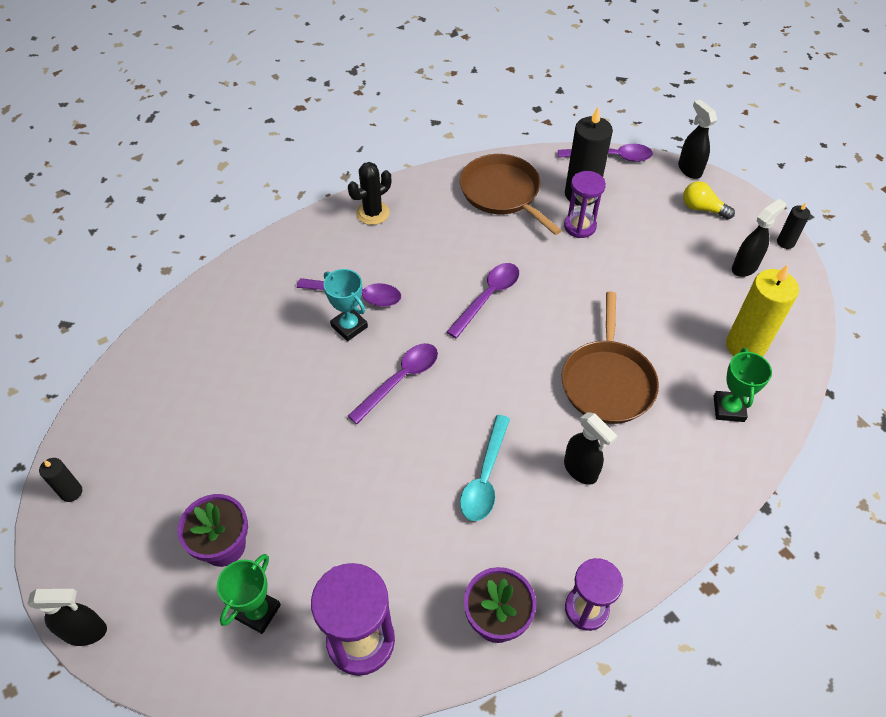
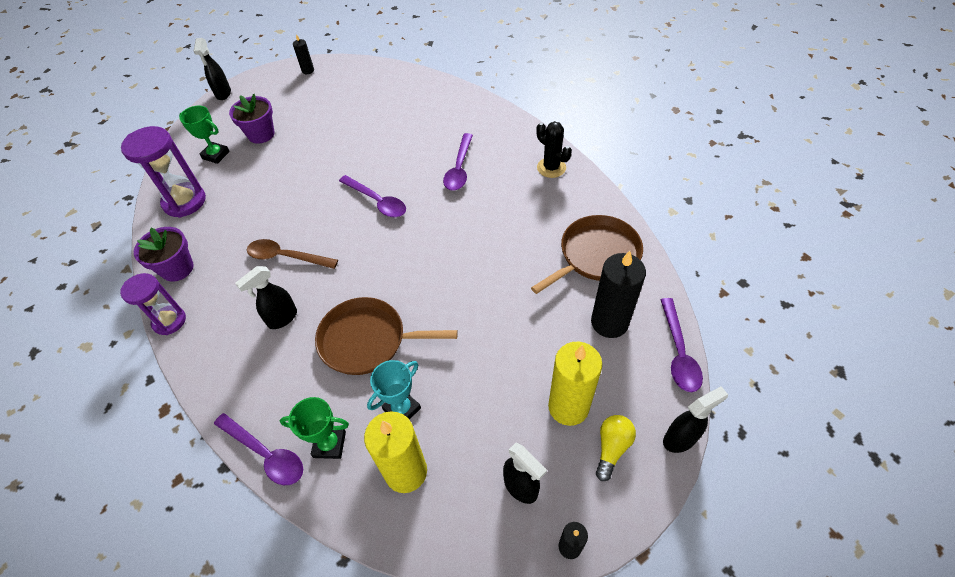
camera: 90 degrees right, 0 degrees up
turquoise trophy [324,269,368,341] -> turquoise trophy moved to [367,360,421,420]
purple spoon [447,263,519,338] -> purple spoon moved to [214,413,303,485]
turquoise spoon [460,415,510,521] -> brown spoon [247,239,338,269]
purple hourglass [564,171,606,238] -> none
none -> yellow candle [548,342,602,426]

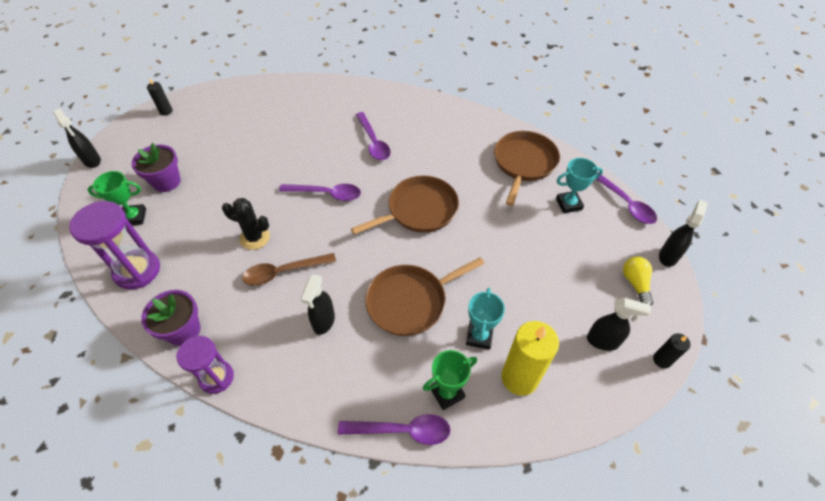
camera: 35 degrees left, 0 degrees up
black cactus [536,121,572,178] -> black cactus moved to [222,198,270,250]
yellow candle [548,342,602,426] -> none
black candle [591,251,646,338] -> turquoise trophy [556,158,603,213]
none -> brown pan [351,176,459,235]

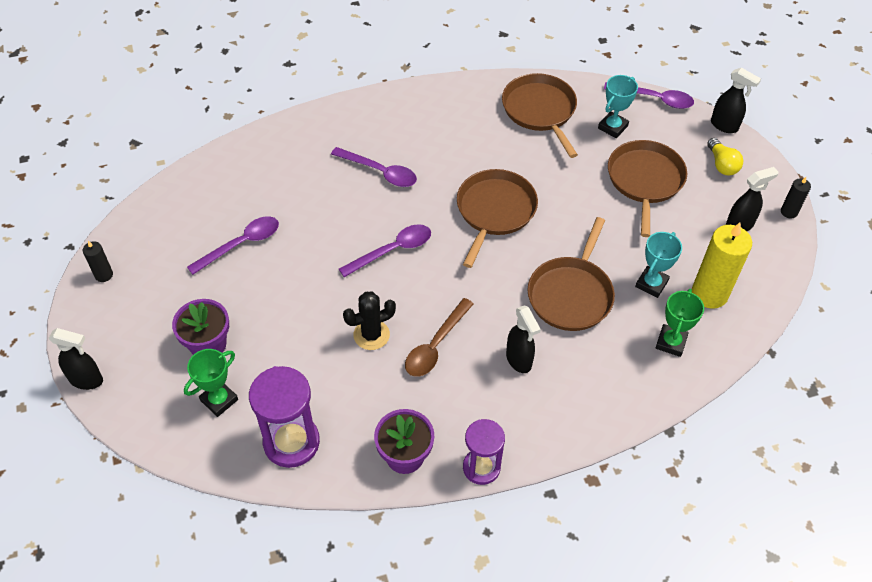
camera: 40 degrees left, 0 degrees up
purple spoon [338,414,450,445] -> purple spoon moved to [187,216,279,275]
turquoise trophy [466,288,505,350] -> turquoise trophy turned 60 degrees clockwise [635,232,682,298]
yellow light bulb [623,257,653,306] -> yellow light bulb turned 150 degrees counterclockwise [707,138,743,175]
black spray bottle [659,199,708,267] -> black spray bottle turned 135 degrees clockwise [711,68,761,133]
none -> brown pan [608,140,687,237]

